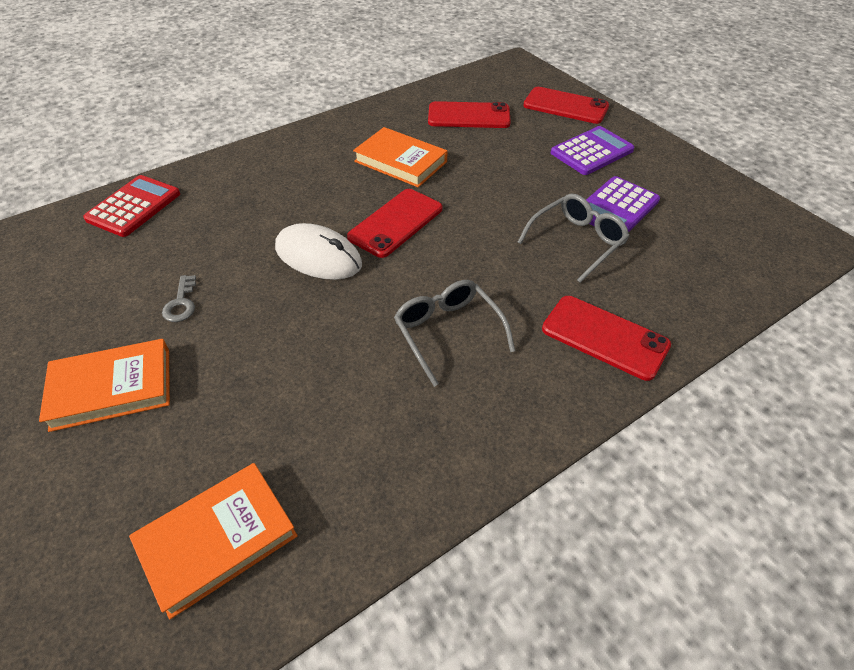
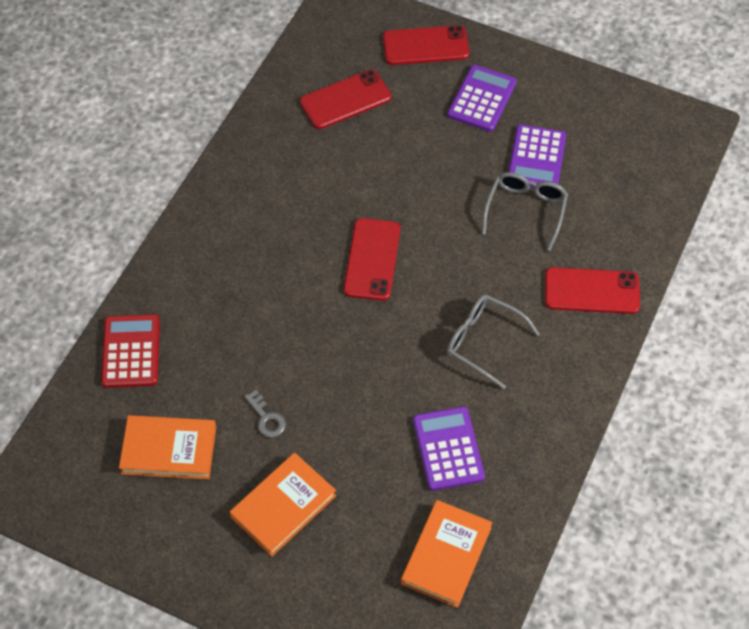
camera: 30 degrees left, 10 degrees up
white mouse [275,223,362,280] -> none
orange book [353,127,447,187] -> orange book moved to [119,415,216,480]
none -> purple calculator [413,407,485,491]

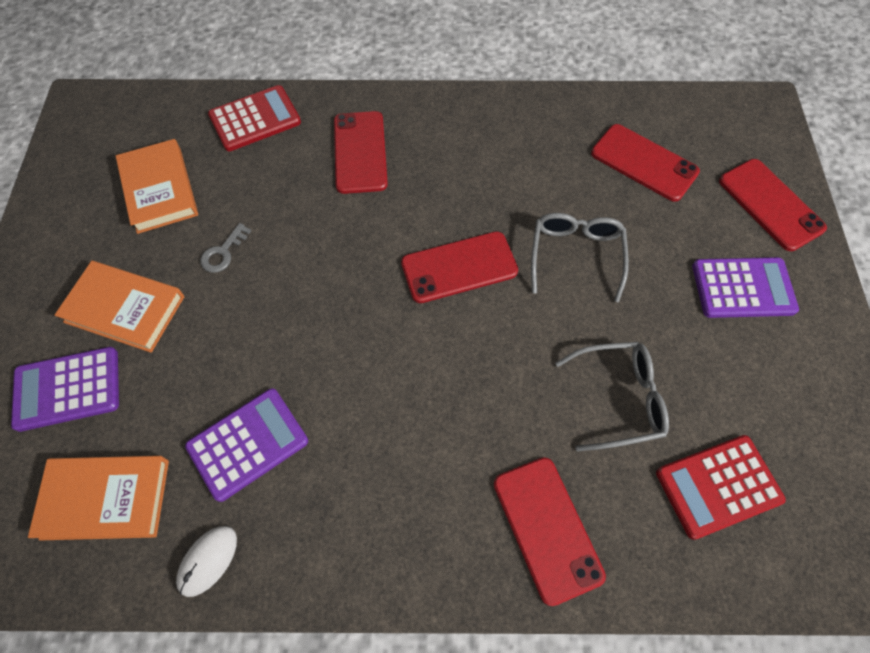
camera: 65 degrees right, 5 degrees up
grey glasses [447,295,540,389] -> grey glasses moved to [531,213,629,302]
purple calculator [508,124,566,188] -> purple calculator moved to [11,347,119,432]
none -> white mouse [176,526,237,597]
none -> red phone [334,111,388,194]
none -> red calculator [656,435,786,540]

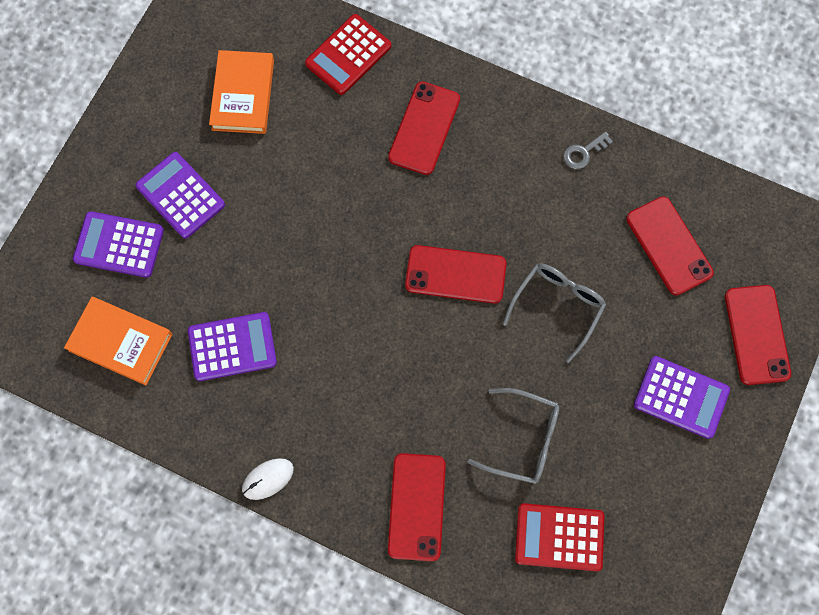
camera: 25 degrees right, 10 degrees up
orange book [55,261,185,353] -> purple calculator [135,152,225,239]
white mouse [176,526,237,597] -> white mouse moved to [242,458,294,500]
grey key [200,223,251,273] -> grey key moved to [563,132,613,169]
red calculator [208,85,301,151] -> red calculator turned 135 degrees clockwise [305,14,391,95]

